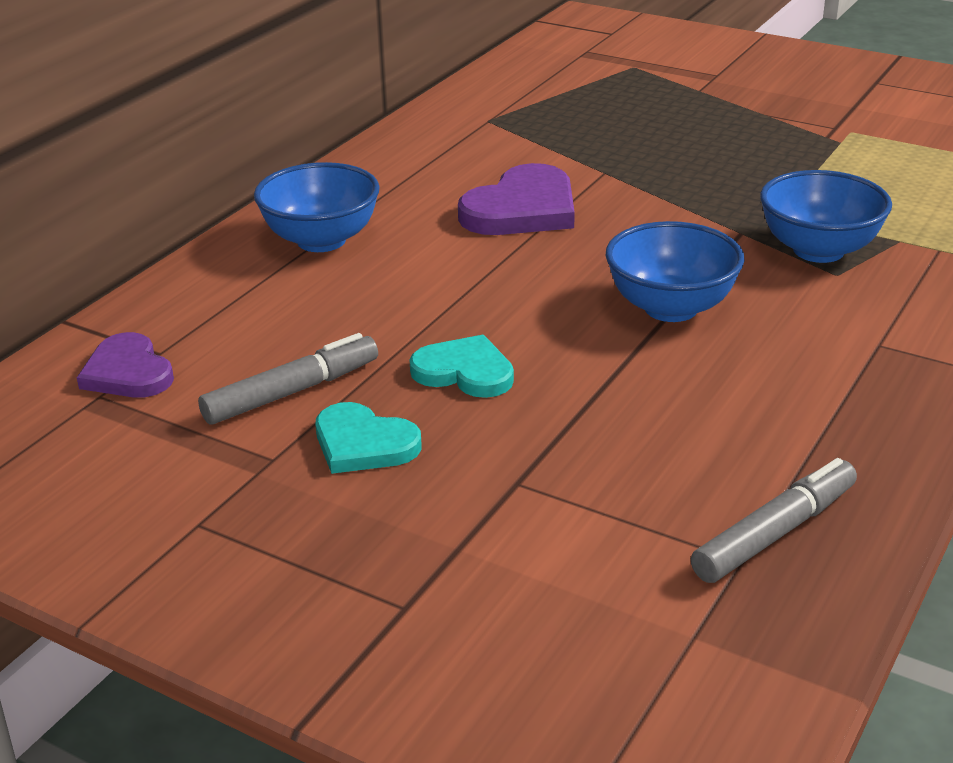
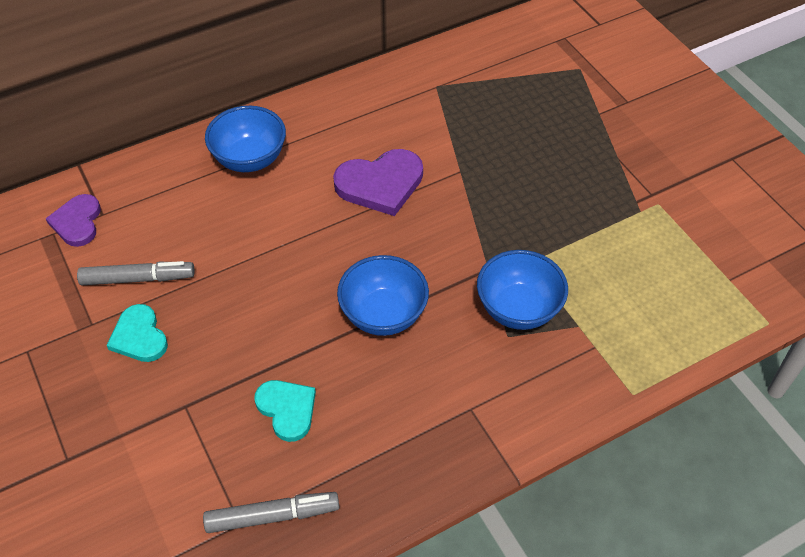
camera: 30 degrees right, 20 degrees up
turquoise heart [410,335,514,398] -> turquoise heart moved to [254,380,316,442]

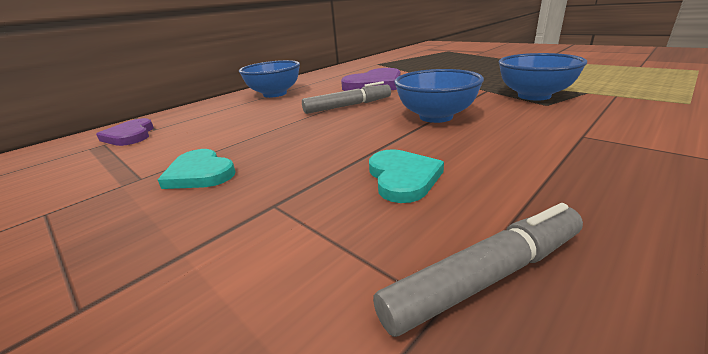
camera: 15 degrees left, 25 degrees down
grey marker [77,261,195,285] -> grey marker moved to [302,81,391,114]
turquoise heart [254,380,316,442] -> turquoise heart turned 45 degrees clockwise [369,149,444,203]

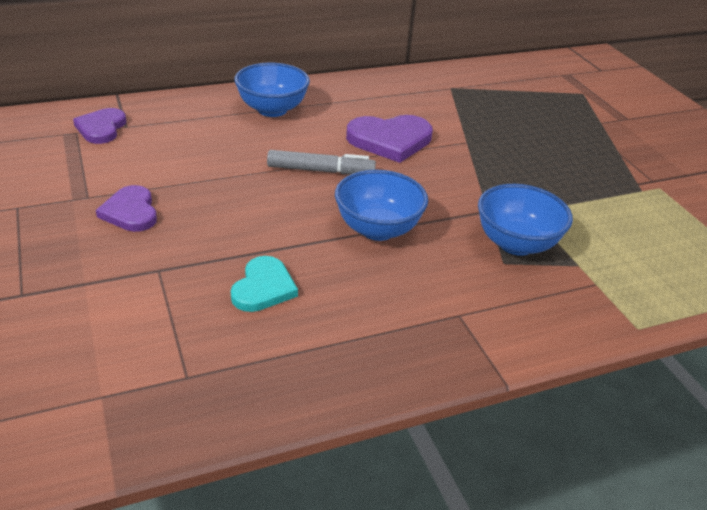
camera: 20 degrees right, 10 degrees up
turquoise heart [158,149,236,189] -> purple heart [96,185,157,232]
grey marker [373,203,583,337] -> none

